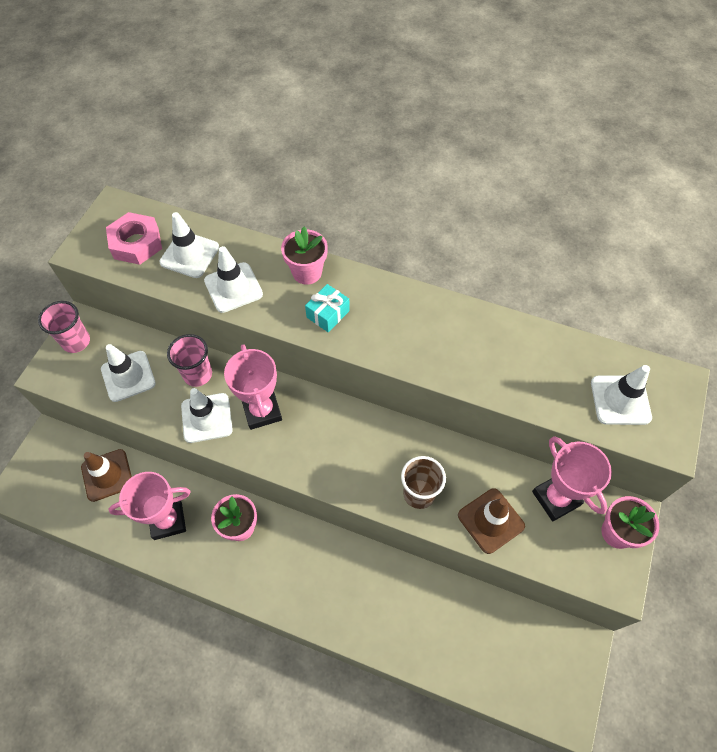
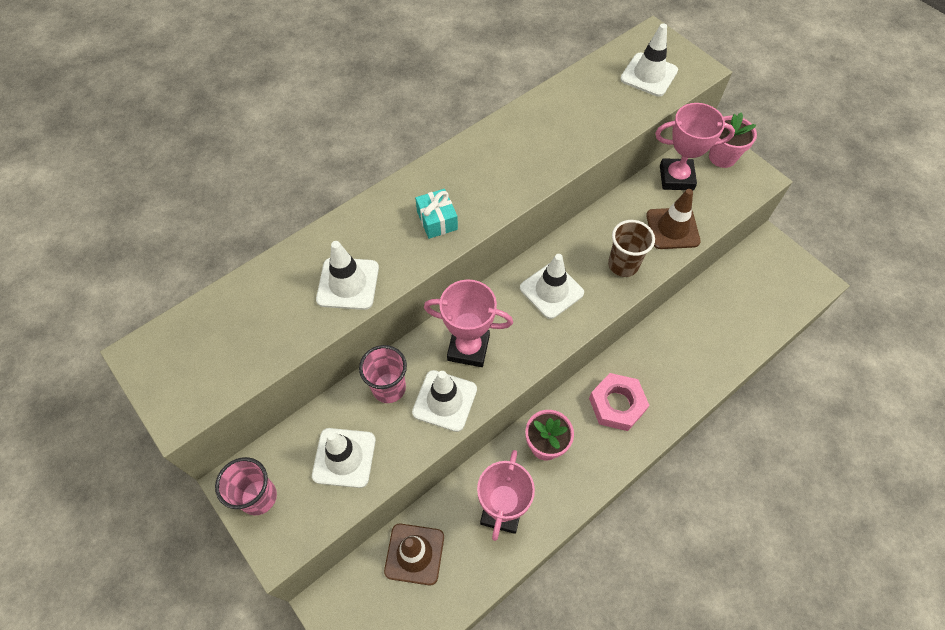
camera: 60 degrees left, 0 degrees up
pink nut [106,212,162,265] -> pink nut moved to [589,373,650,431]
white traffic cone [160,212,219,278] -> white traffic cone moved to [520,254,584,319]
pink flower pot [281,227,328,285] -> none

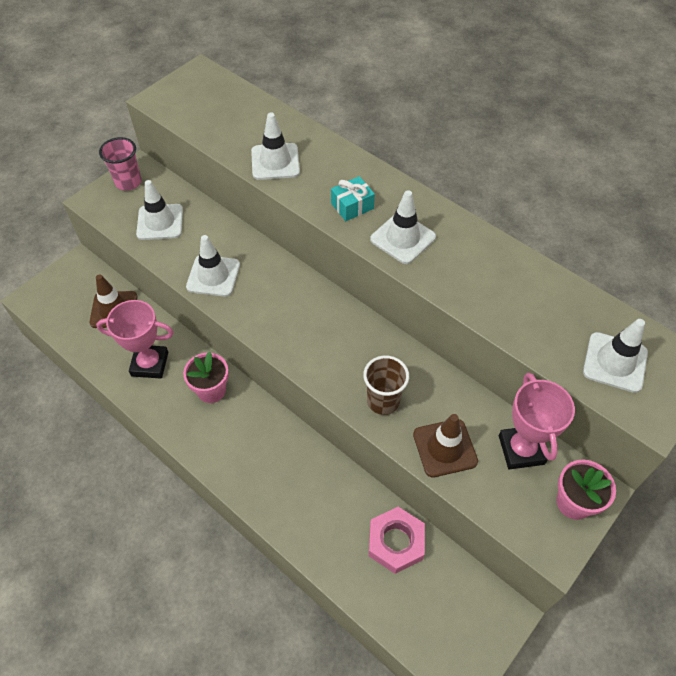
camera: 80 degrees right, 5 degrees down
pink cup [359,345,407,403] -> none
pink trophy [424,279,513,367] -> none
white traffic cone [520,254,584,319] -> white traffic cone moved to [370,190,436,264]
pink nut [589,373,650,431] -> pink nut moved to [369,507,425,574]

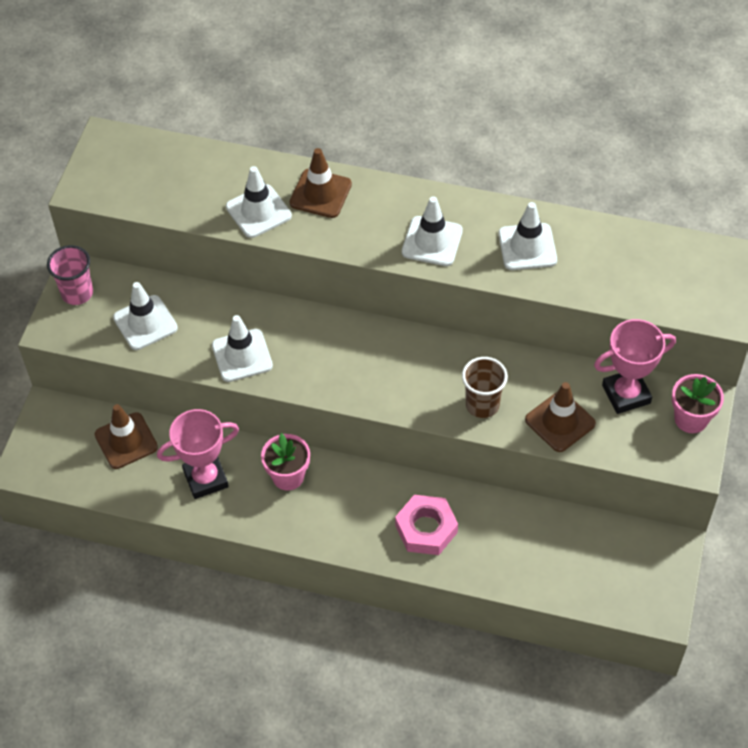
camera: 25 degrees left, 0 degrees up
turquoise gift [331,176,375,221] -> none
pink nut [369,507,425,574] -> pink nut moved to [395,495,458,555]
pink trophy [499,373,575,469] -> pink trophy turned 75 degrees counterclockwise [594,319,676,414]
white traffic cone [583,319,648,393] -> white traffic cone moved to [498,202,557,270]
none -> brown traffic cone [290,148,352,218]

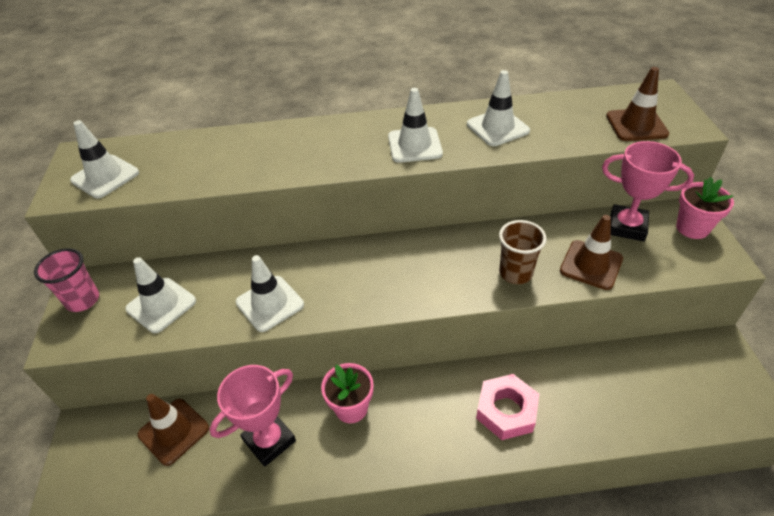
camera: 20 degrees left, 10 degrees down
white traffic cone [226,166,292,238] -> white traffic cone moved to [70,120,139,198]
brown traffic cone [290,148,352,218] -> brown traffic cone moved to [606,67,669,141]
pink trophy [594,319,676,414] -> pink trophy turned 60 degrees clockwise [602,141,694,241]

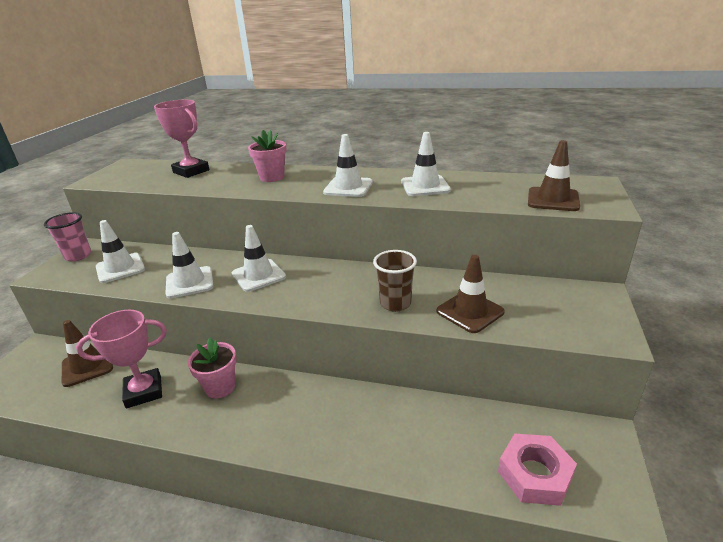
camera: 20 degrees right, 15 degrees down
white traffic cone [70,120,139,198] -> white traffic cone moved to [232,225,286,292]
pink nut [476,374,539,440] -> pink nut moved to [498,434,577,506]
pink trophy [602,141,694,241] -> pink trophy moved to [154,100,209,178]
pink flower pot [676,177,734,239] -> pink flower pot moved to [248,130,287,182]

